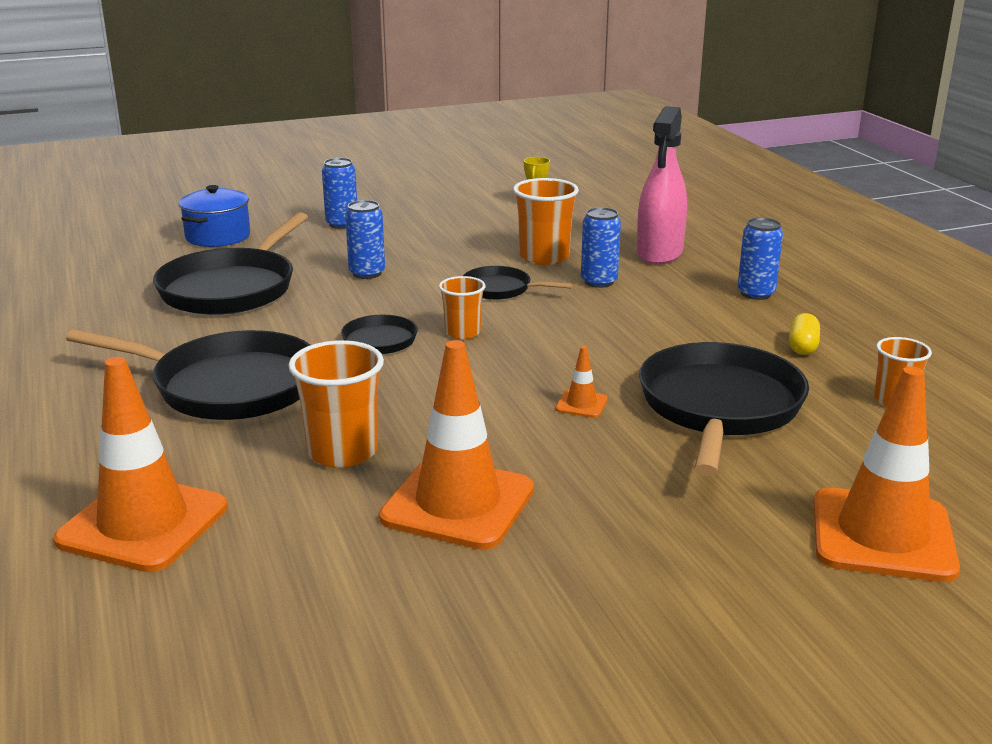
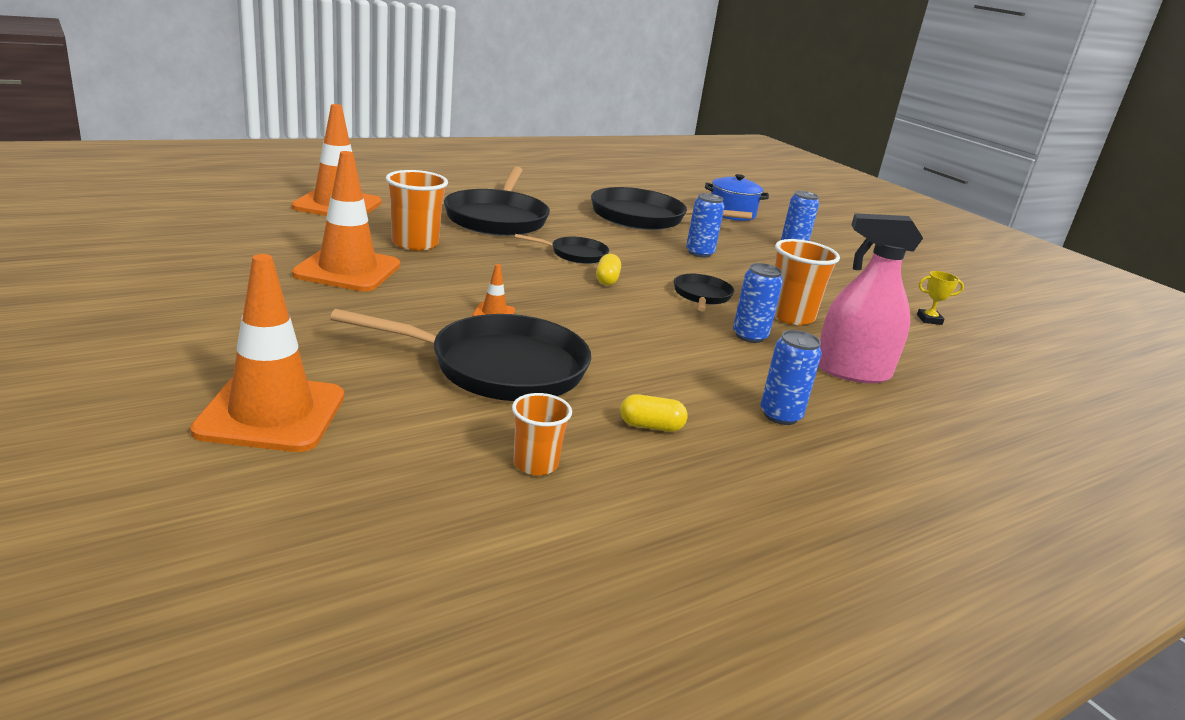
camera: 75 degrees right, 0 degrees up
orange cup [439,276,486,339] -> yellow capsule [596,254,621,285]

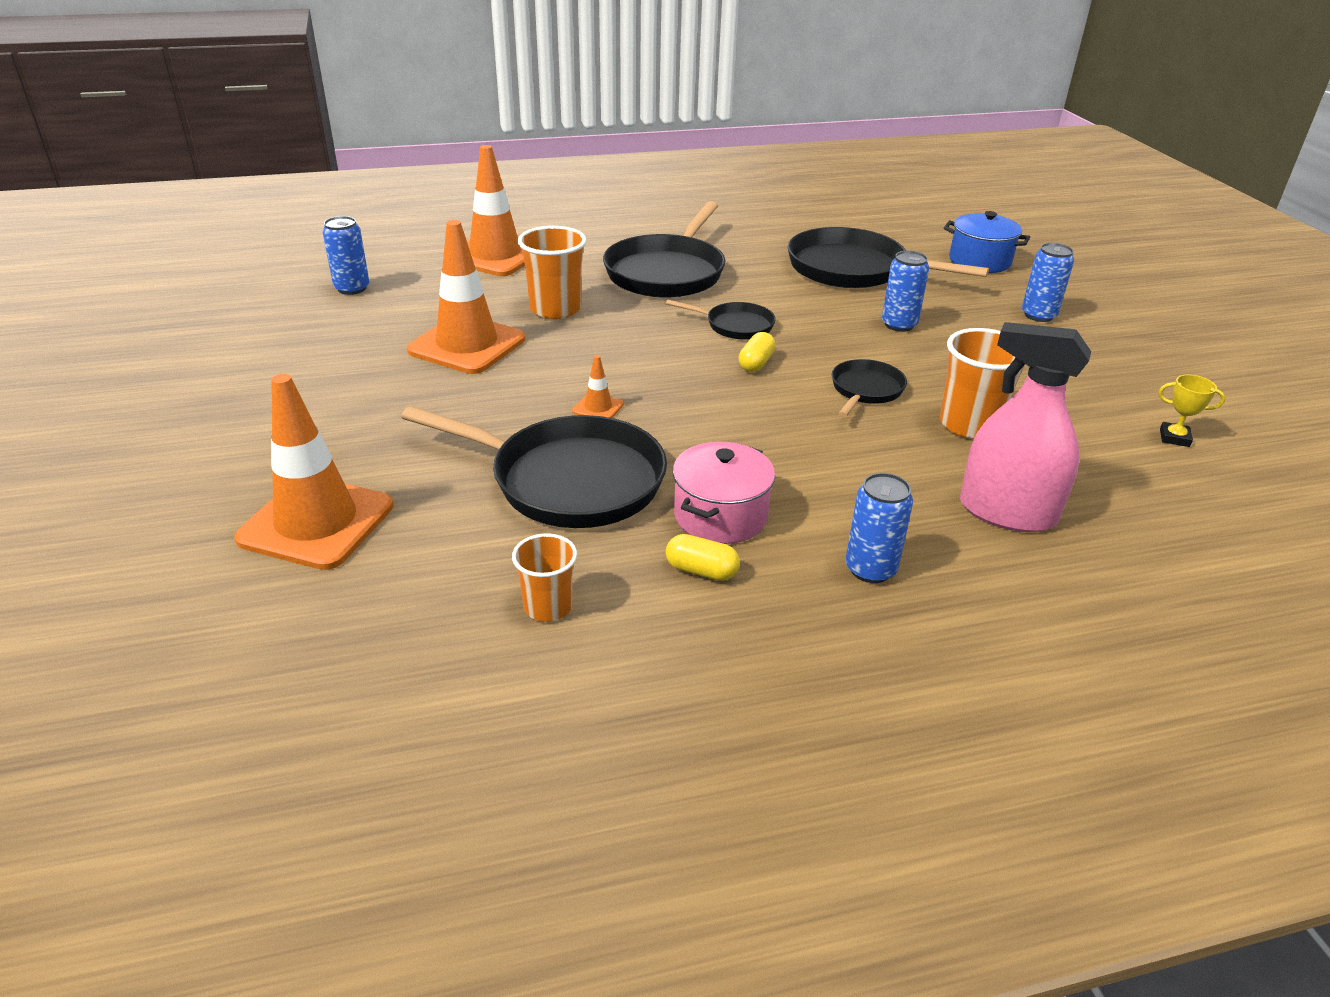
camera: 20 degrees right, 10 degrees up
blue can [733,263,783,343] -> blue can moved to [323,216,369,295]
none -> pink pot [673,442,775,544]

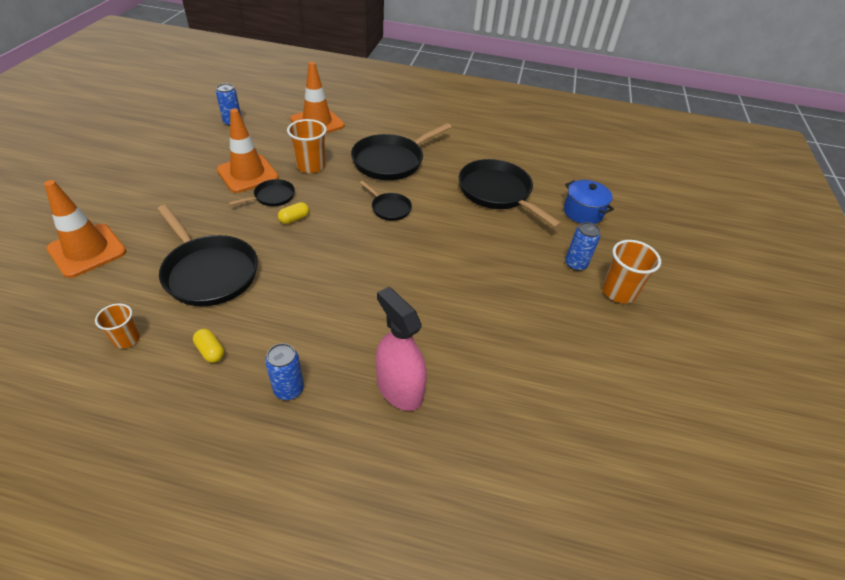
camera: 25 degrees right, 10 degrees up
orange traffic cone [572,355,624,418] -> none
pink pot [673,442,775,544] -> none
yellow capsule [739,332,776,372] -> yellow capsule moved to [278,202,309,224]
black pan [832,359,907,417] -> black pan moved to [228,179,295,206]
blue can [882,251,929,332] -> none
orange cup [940,328,1026,439] -> orange cup moved to [602,240,661,303]
yellow trophy [1158,374,1226,447] -> none

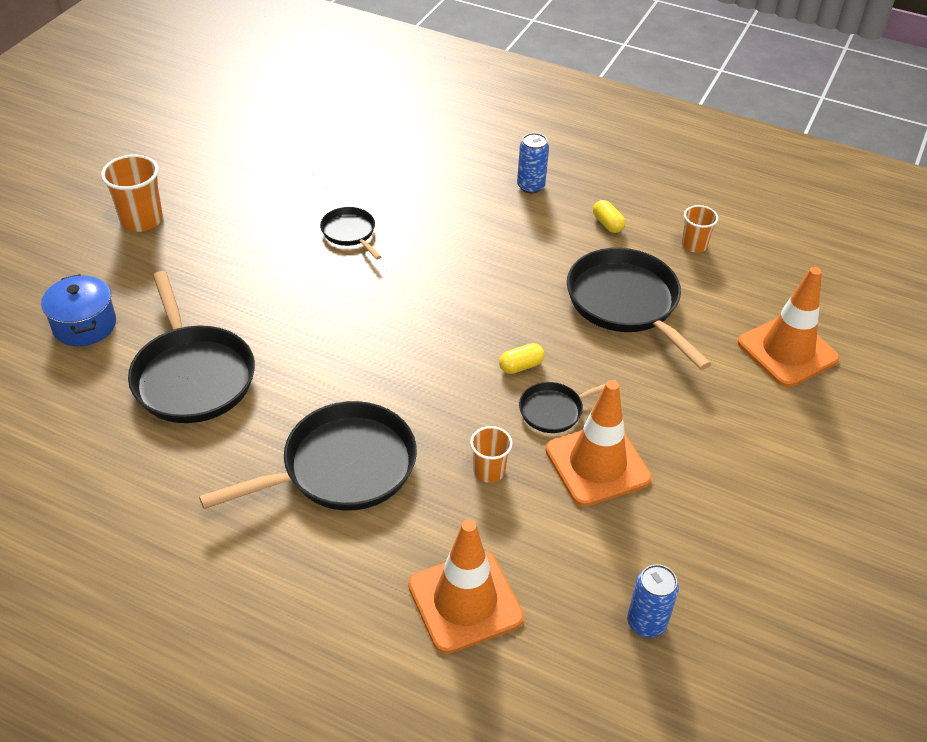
camera: 165 degrees left, 0 degrees up
orange cup [287,119,327,173] -> orange cup [470,426,513,483], size x0.62
black pan [360,181,412,221] -> black pan moved to [320,207,382,260]
pink spray bottle [376,287,427,411] -> none
blue can [565,222,600,271] -> none

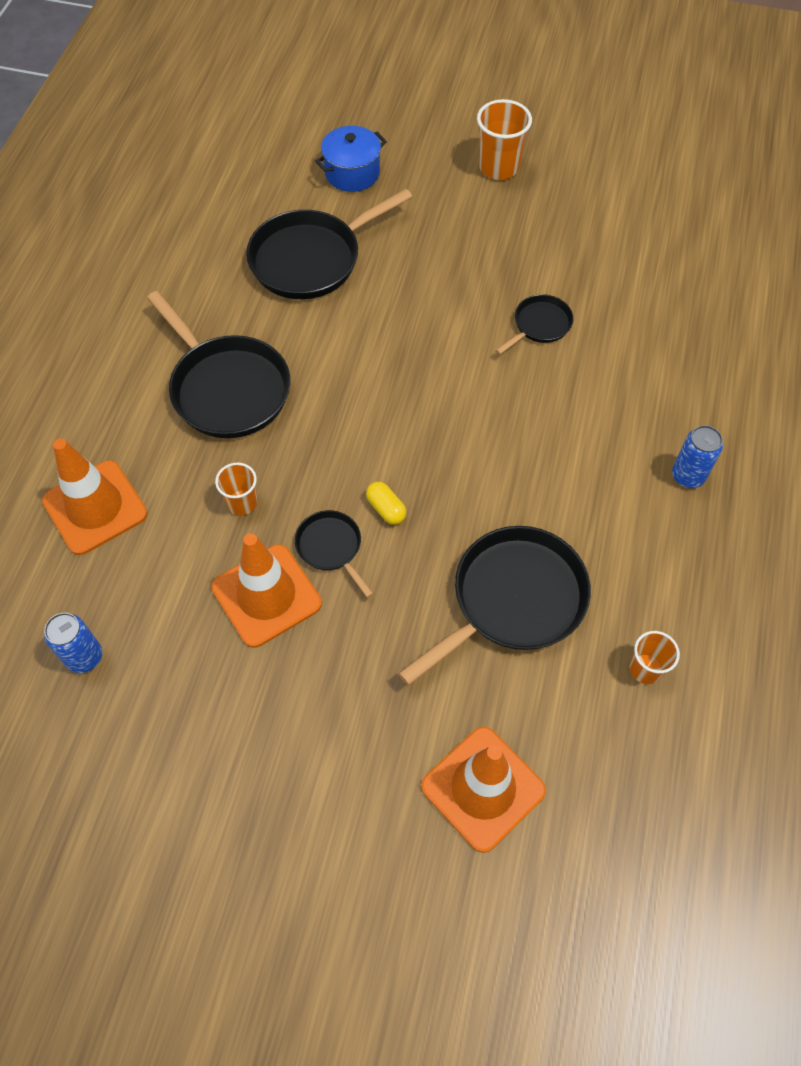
camera: 80 degrees right, 15 degrees up
yellow capsule [593,200,625,233] -> none

